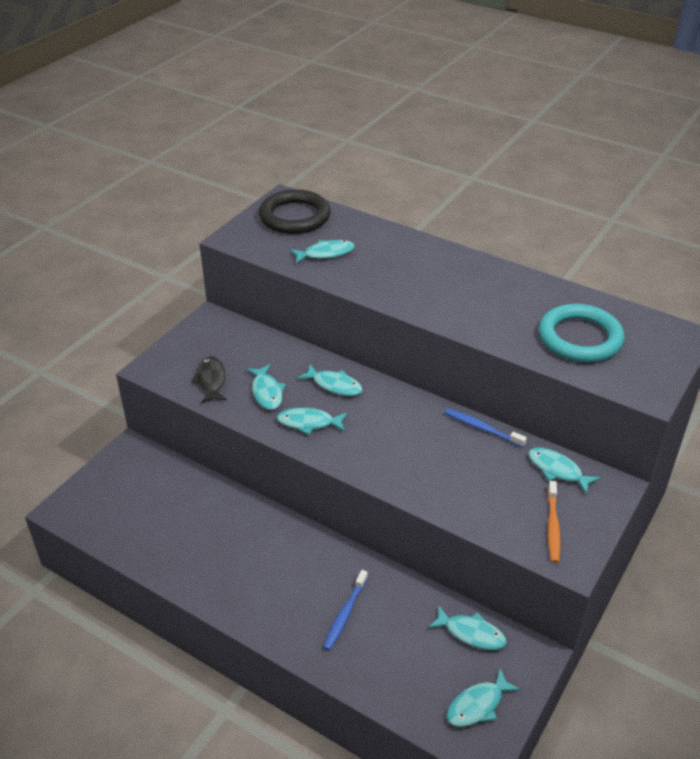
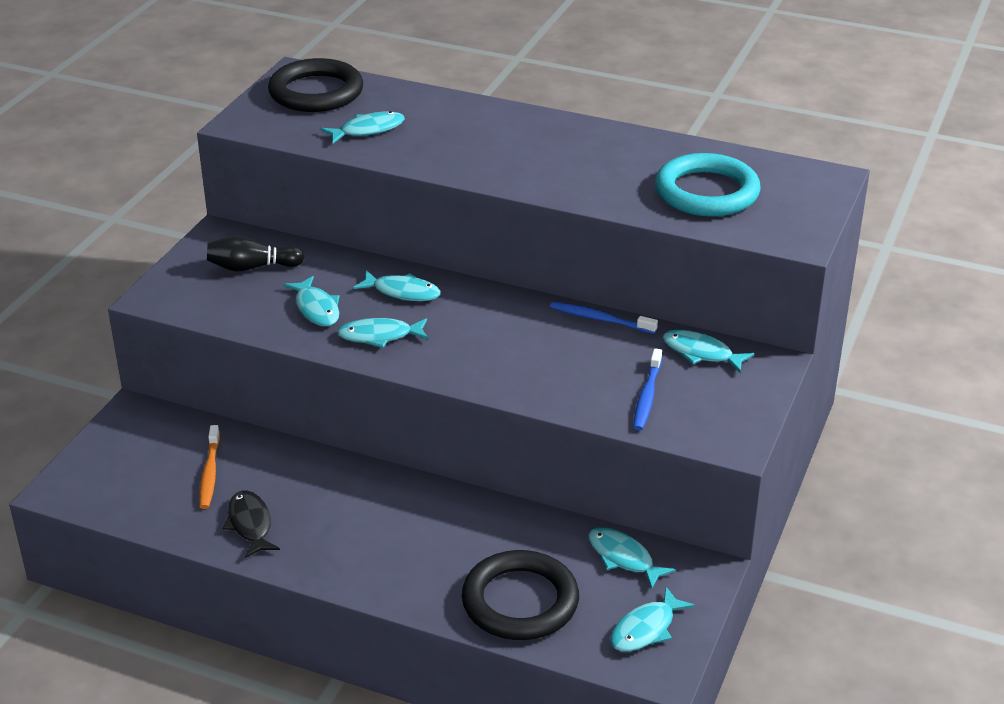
camera: 10 degrees left, 5 degrees down
black fish [191,356,227,403] -> black fish moved to [223,490,280,558]
blue toothbrush [323,570,368,651] -> blue toothbrush moved to [633,348,662,430]
turquoise fish [428,606,507,650] -> turquoise fish turned 150 degrees counterclockwise [588,527,676,590]
orange toothbrush [548,481,561,563] -> orange toothbrush moved to [199,425,220,509]
none -> black bowling pin [207,235,304,271]
none -> black ring [462,550,579,640]

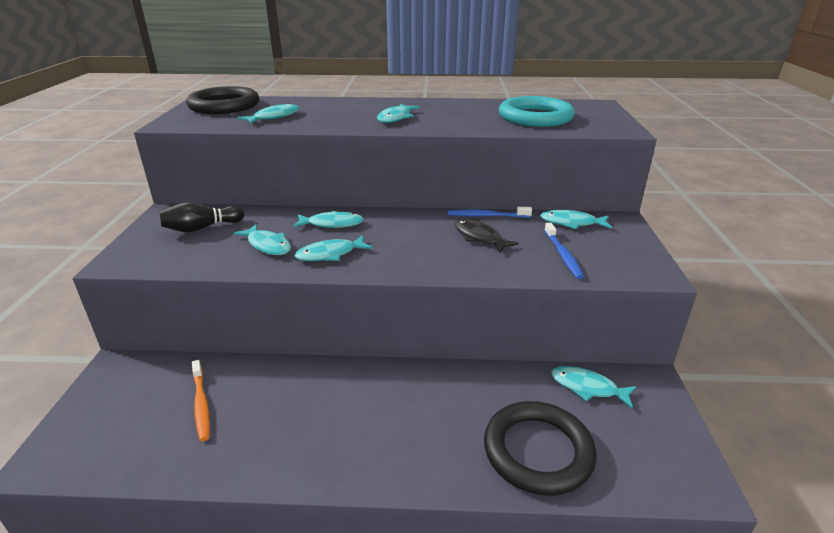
camera: 20 degrees left, 5 degrees down
black fish [223,490,280,558] -> black fish moved to [455,219,519,253]
turquoise fish [610,587,695,652] -> turquoise fish moved to [377,104,420,123]

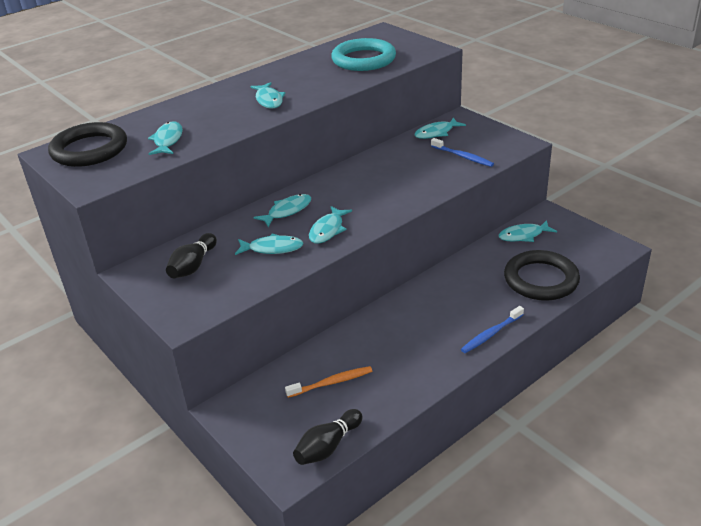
camera: 40 degrees left, 5 degrees up
orange toothbrush [192,360,210,441] -> orange toothbrush turned 45 degrees counterclockwise [285,366,372,398]
blue toothbrush [447,207,532,218] -> blue toothbrush moved to [461,306,524,353]
black fish [455,219,519,253] -> none
none -> black bowling pin [293,409,362,465]

